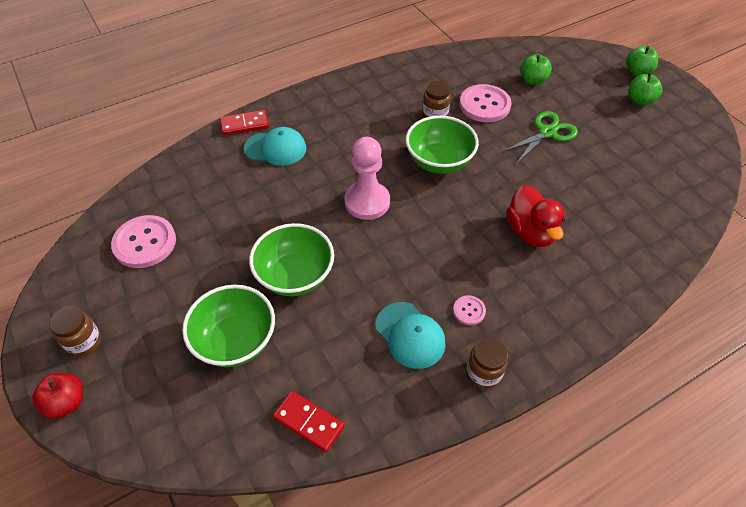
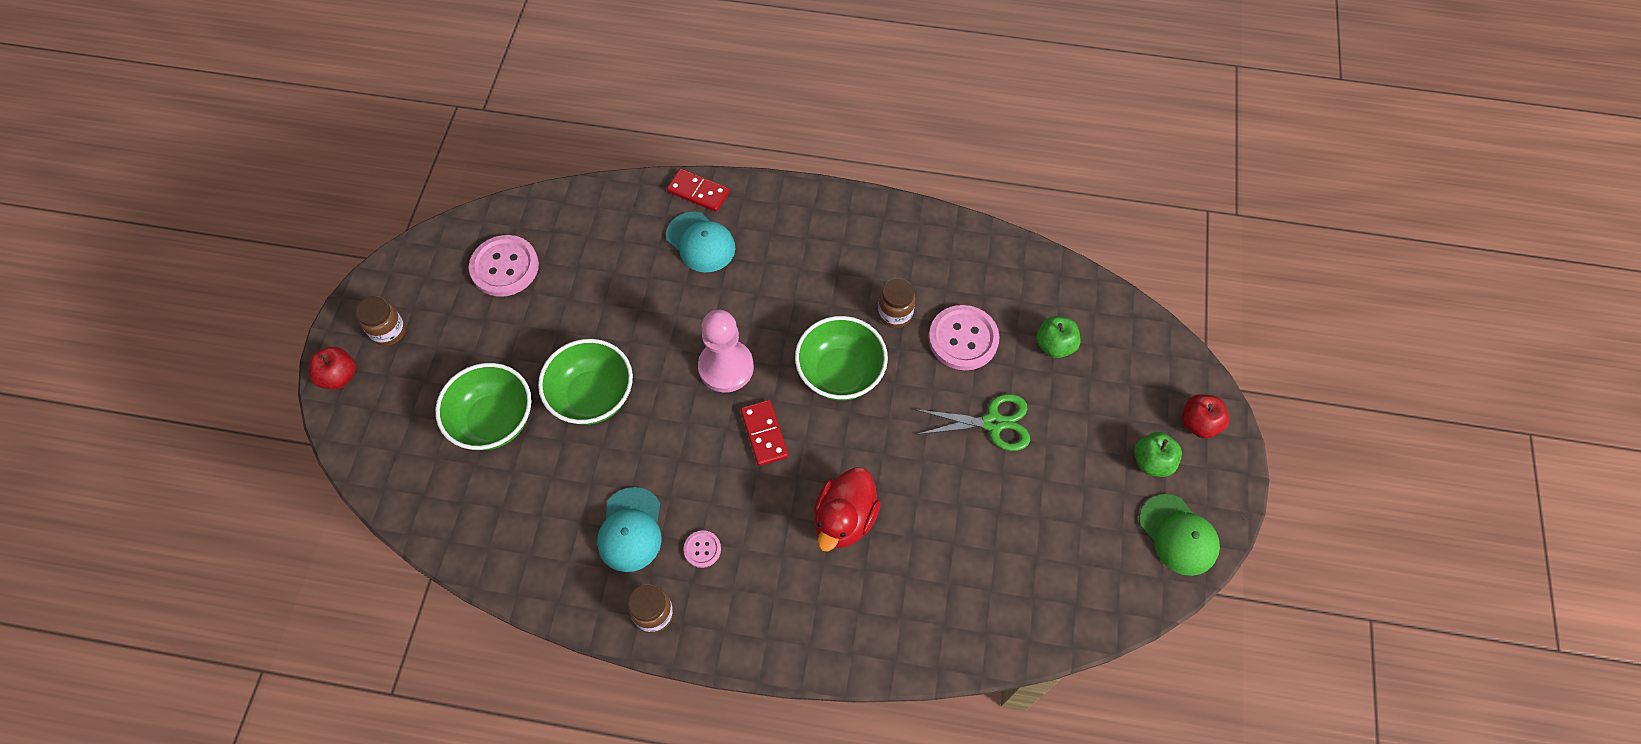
camera: 40 degrees right, 10 degrees up
red domino [273,391,345,452] -> red domino moved to [740,400,788,466]
green apple [626,46,658,76] -> red apple [1182,394,1229,438]
none -> green cap [1139,494,1220,576]

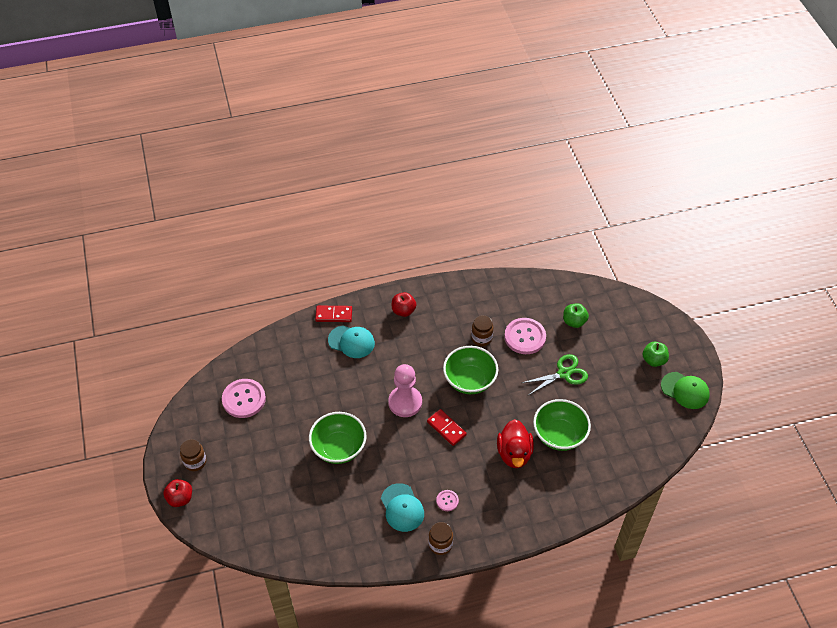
camera: 25 degrees left, 10 degrees down
green bowl [435,363,532,450] -> green bowl moved to [533,399,591,451]
red apple [1182,394,1229,438] -> red apple moved to [392,292,416,317]

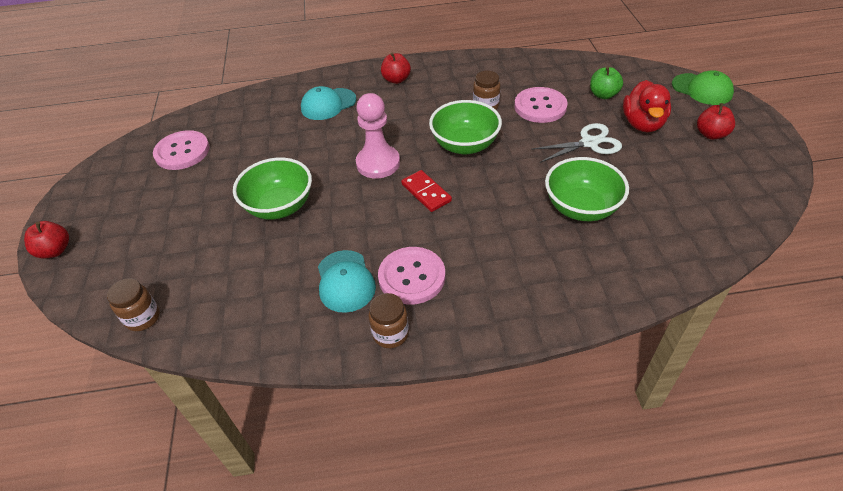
camera: 10 degrees right, 5 degrees down
brown jar [180,439,206,471] -> brown jar moved to [107,278,160,331]
red domino [315,306,352,322] -> none
turquoise cap [328,325,375,358] -> turquoise cap turned 120 degrees clockwise [301,86,357,120]
pink button [436,490,459,511] -> pink button [378,247,445,305], size x2.06
red duck [497,419,534,468] -> red duck moved to [623,80,671,132]
green scissors [522,354,588,395] -> white scissors [531,123,622,163]
green apple [642,342,669,367] -> red apple [697,103,735,140]
green cap [661,372,710,409] -> green cap moved to [672,70,734,105]

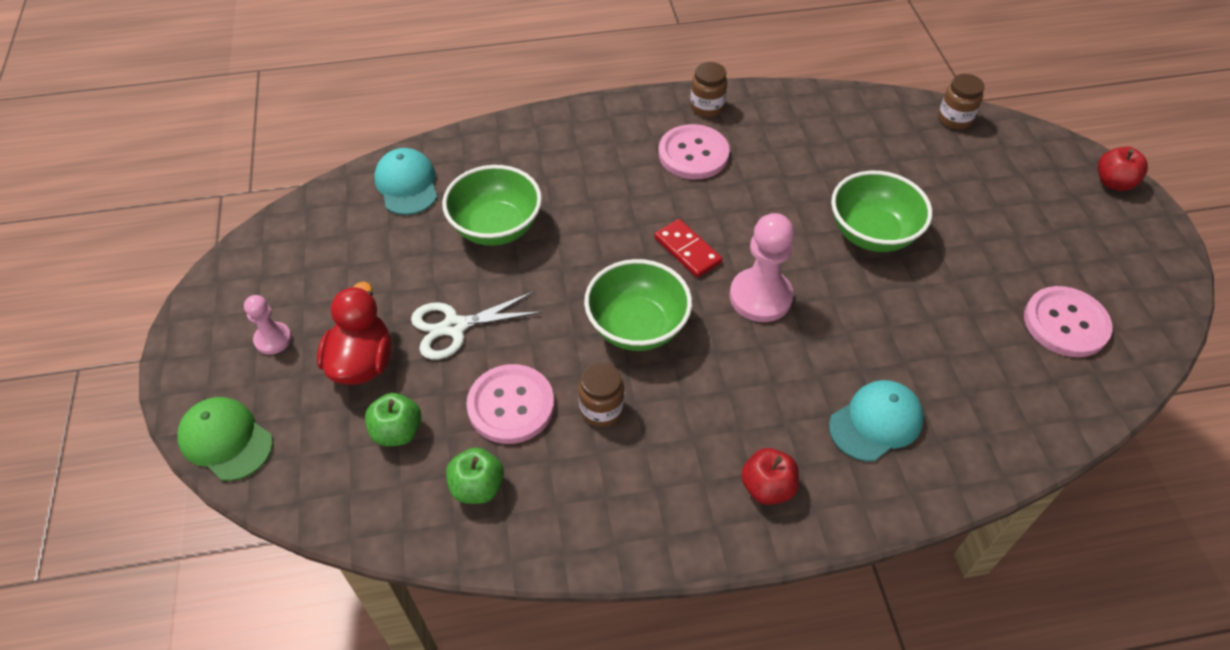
camera: 175 degrees right, 5 degrees up
turquoise cap [318,250,376,313] -> turquoise cap moved to [374,148,438,215]
red apple [697,103,735,140] -> pink pawn [244,295,292,355]
none -> green apple [446,447,504,504]

